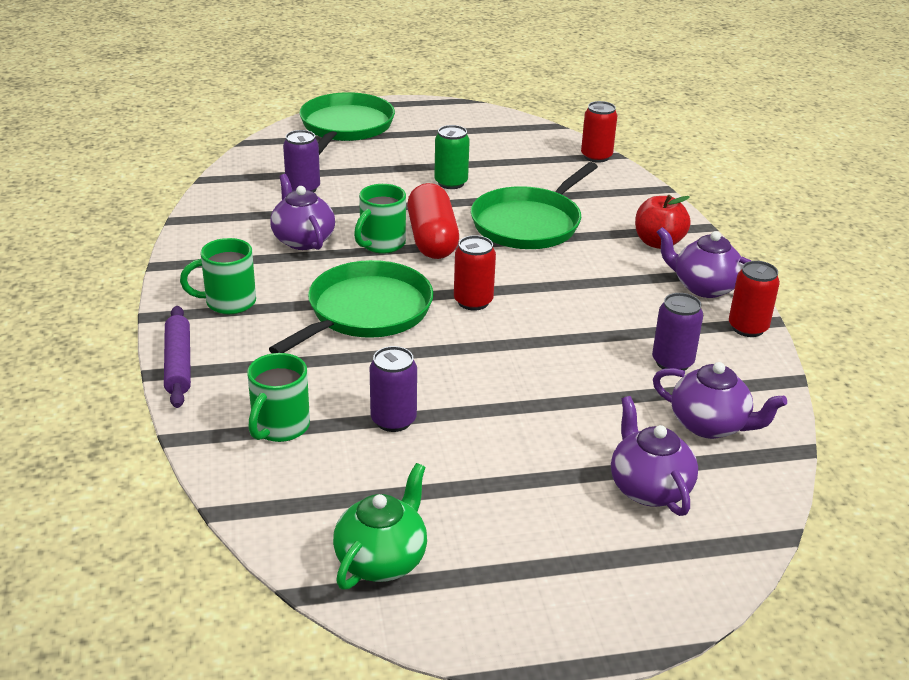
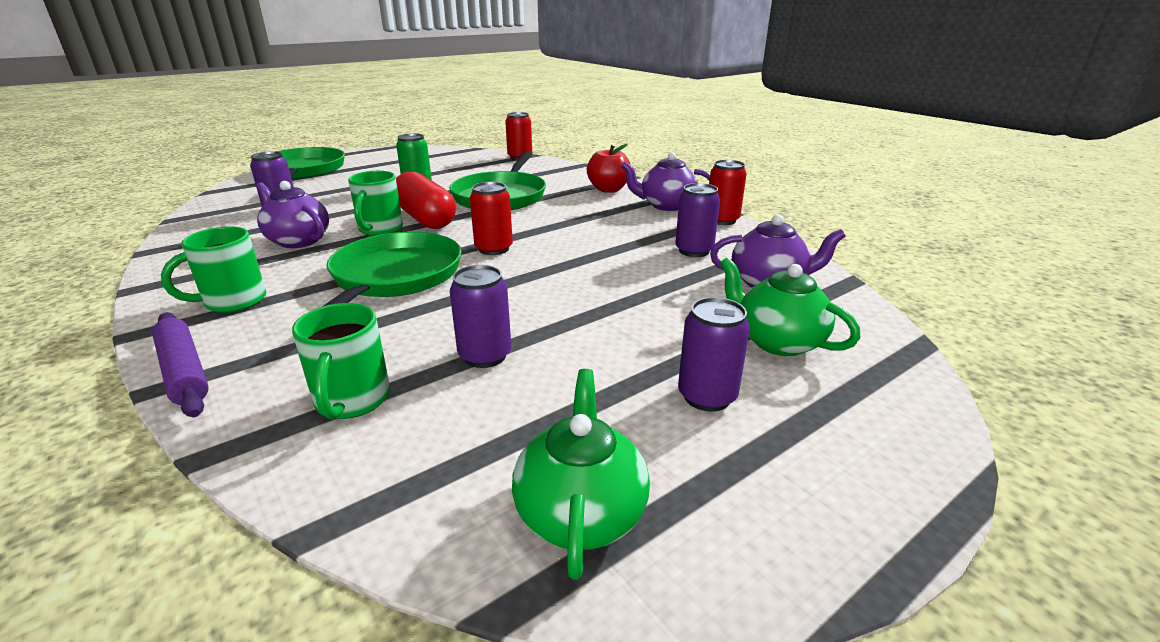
camera: 25 degrees left, 5 degrees down
purple teapot [611,396,698,516] -> green teapot [720,257,861,356]
none -> purple can [678,297,750,412]

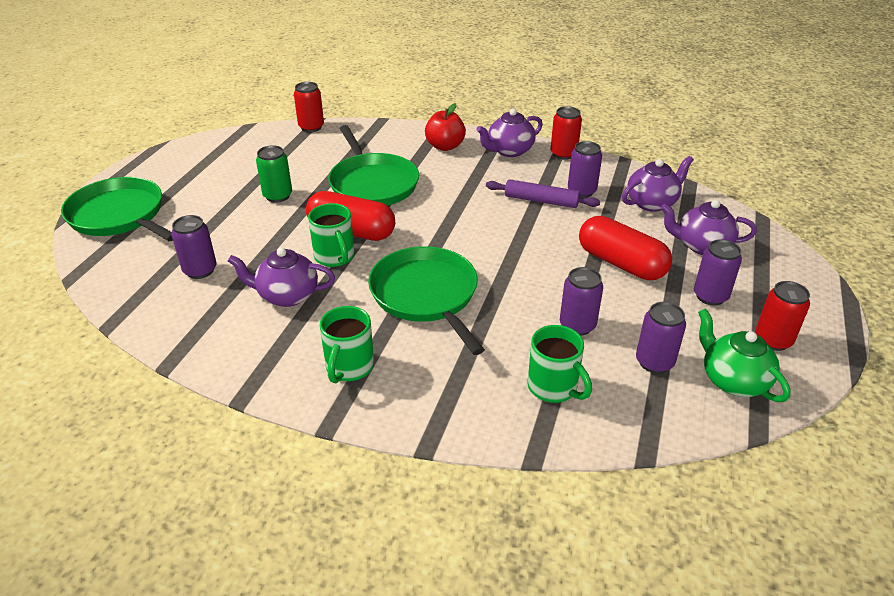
camera: 35 degrees left, 10 degrees up
purple rolling pin [152,312,209,417] -> purple rolling pin moved to [486,179,600,208]
red can [470,182,513,255] -> red can moved to [755,281,810,351]
green teapot [720,257,861,356] -> purple teapot [661,200,757,255]
none -> red capsule [579,216,672,280]
none -> purple can [636,302,686,373]

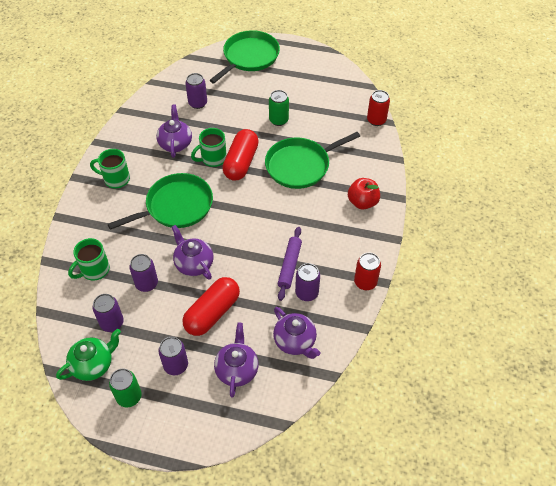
camera: 85 degrees right, 15 degrees up
purple teapot [476,108,543,157] -> purple teapot moved to [172,225,213,280]
red can [755,281,810,351] -> green can [109,368,142,408]

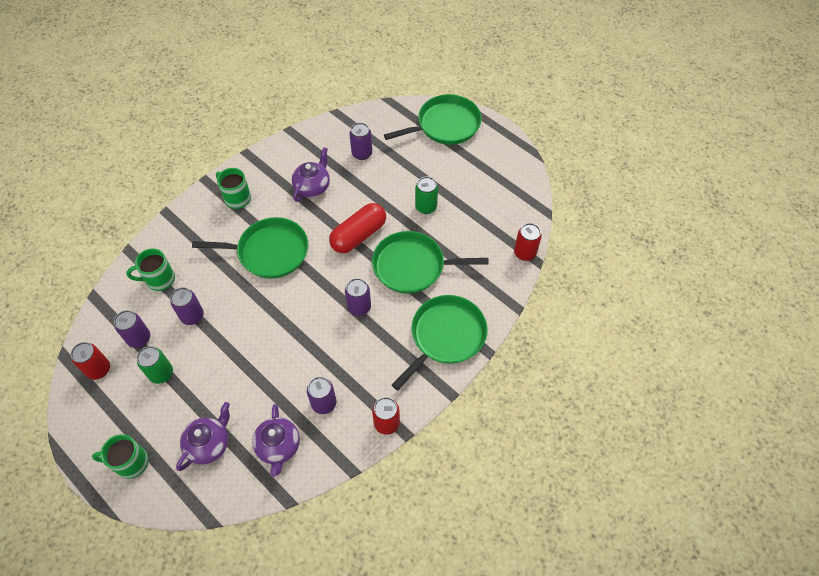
camera: 30 degrees right, 5 degrees up
green teapot [56,329,121,381] -> red can [71,342,110,380]
green can [109,368,142,408] -> green can moved to [137,346,173,384]
purple can [158,337,188,375] -> purple can moved to [345,278,371,316]
purple teapot [172,225,213,280] -> none
red capsule [183,277,240,336] -> none
green mug [191,128,227,167] -> green mug moved to [92,434,149,479]
purple rolling pin [278,227,302,301] -> none
red apple [348,178,380,209] -> green pan [392,295,487,390]

